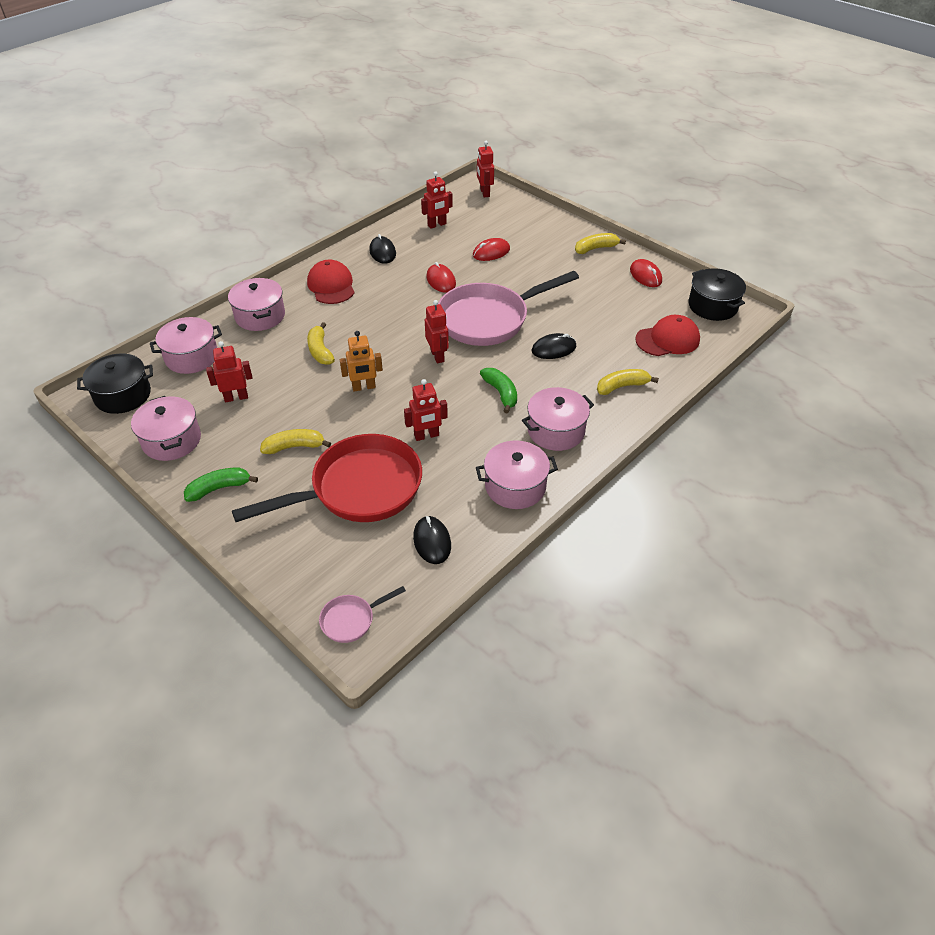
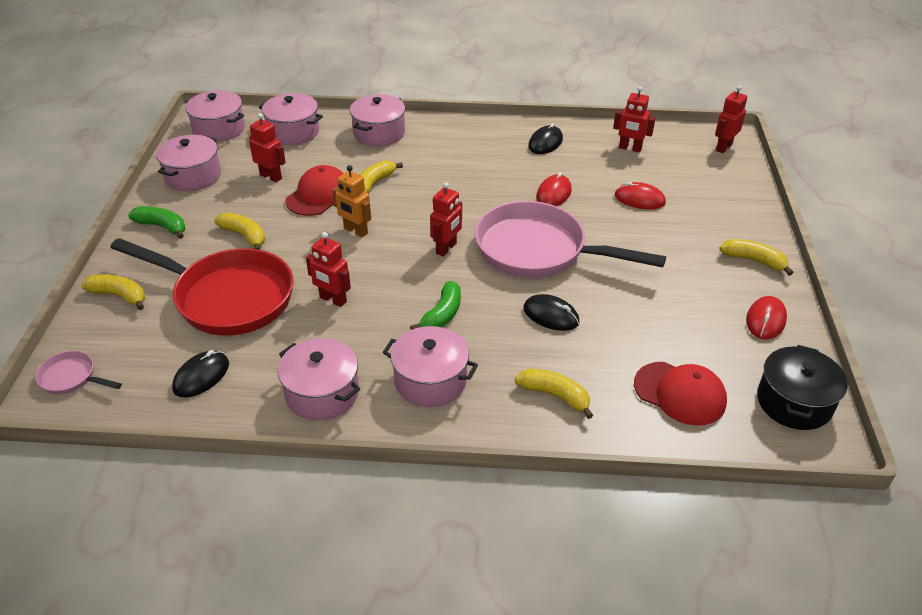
camera: 50 degrees right, 5 degrees down
black pot [77,354,153,414] -> pink pot [185,90,245,142]
red cap [307,260,354,304] -> red cap moved to [285,165,344,216]
none -> yellow banana [81,274,145,310]

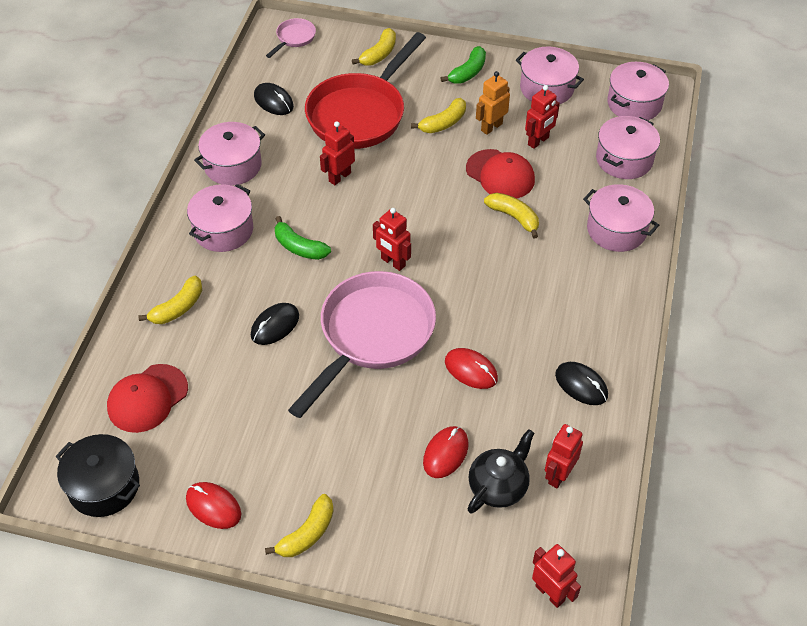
camera: 100 degrees right, 10 degrees up
orange robot [333,165,371,237] -> orange robot moved to [476,71,510,135]
none -> black teapot [468,429,534,514]

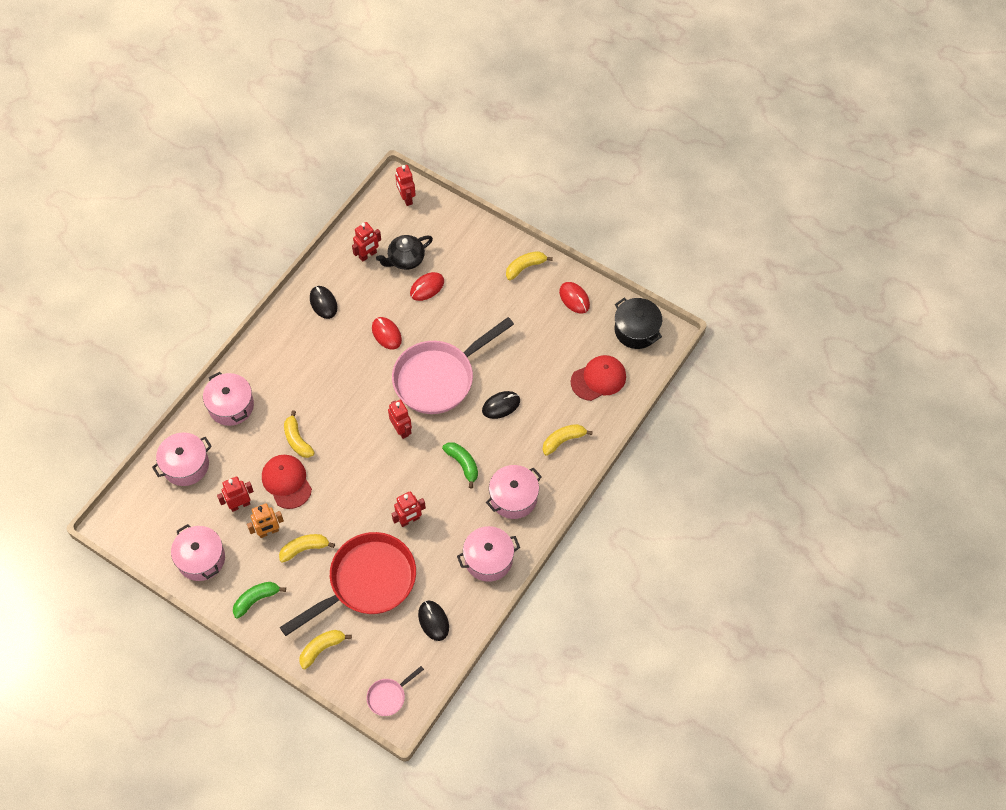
camera: 160 degrees left, 10 degrees up
pink pot [607,62,669,120] -> none

